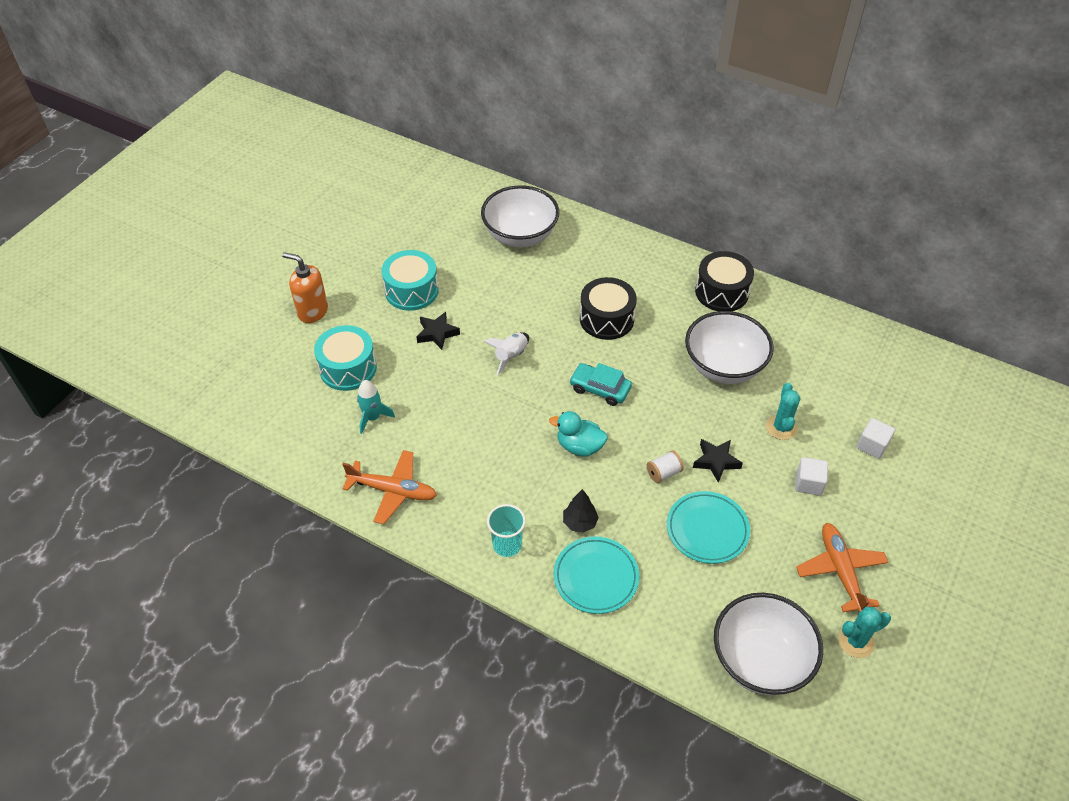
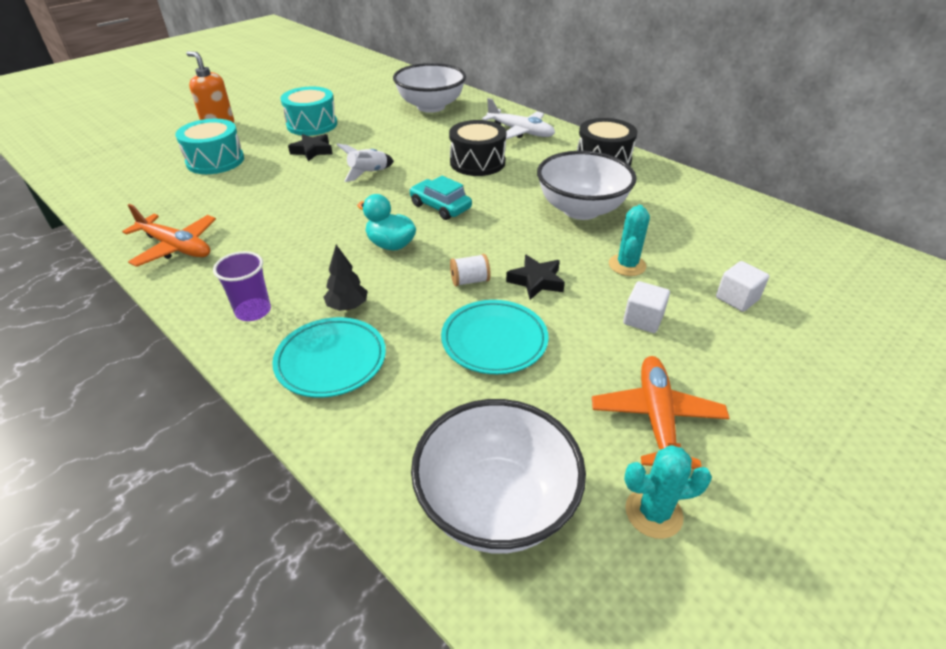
camera: 15 degrees right, 10 degrees down
turquoise rocket [357,380,395,434] -> none
turquoise cup [487,504,526,557] -> purple cup [213,251,271,321]
none -> white plane [482,98,555,139]

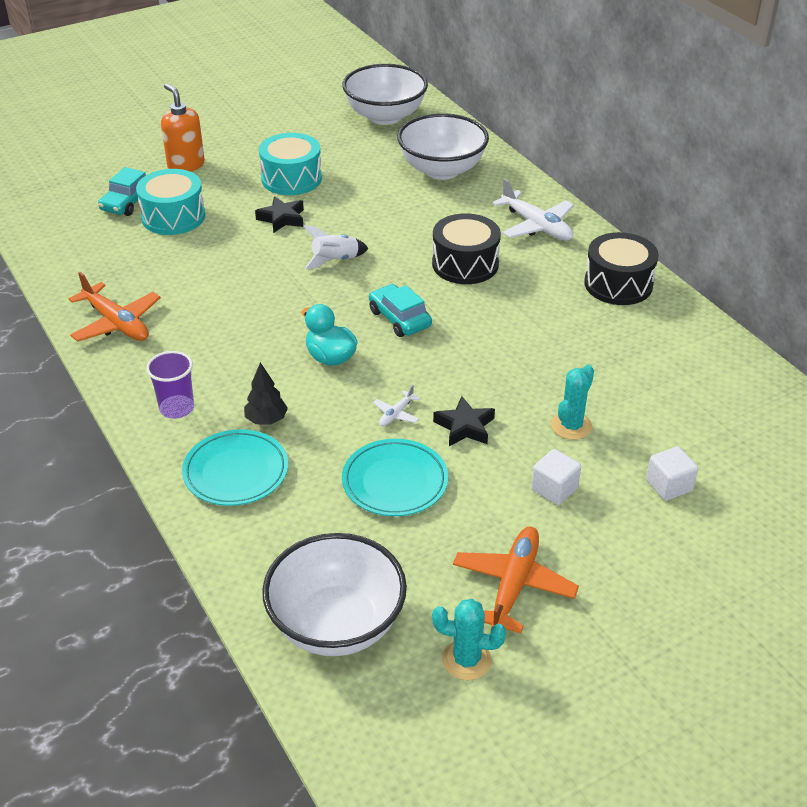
camera: 15 degrees right, 0 degrees up
white spool [450,254,491,287] -> white plane [373,385,420,426]
white bowl [537,151,637,220] -> white bowl moved to [342,64,428,125]
none -> turquoise car [98,167,146,216]

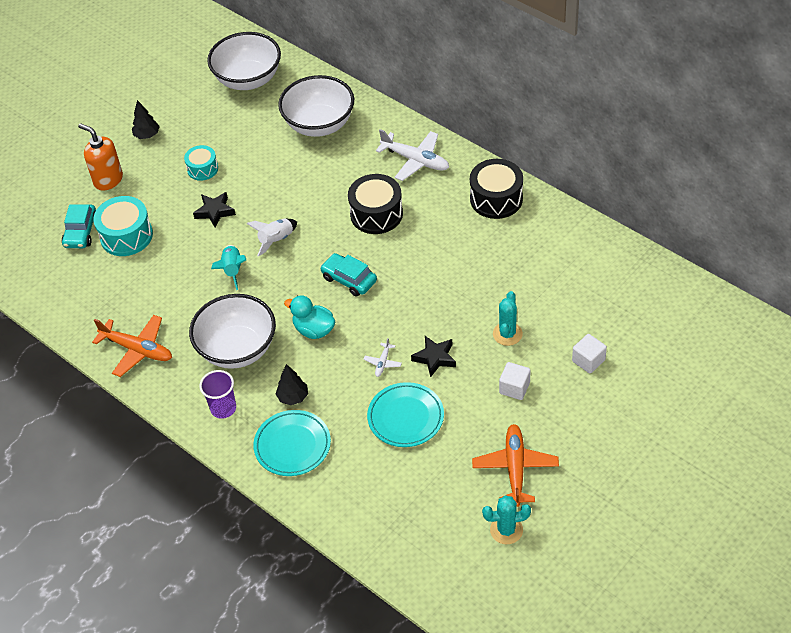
camera: 15 degrees left, 10 degrees up
turquoise drum [259,133,322,195] -> turquoise drum [184,145,218,181], size x0.61
white bowl [262,533,407,656] -> white bowl moved to [189,294,276,369]
none -> black tree [132,100,160,139]
none -> turquoise rocket [211,245,246,290]

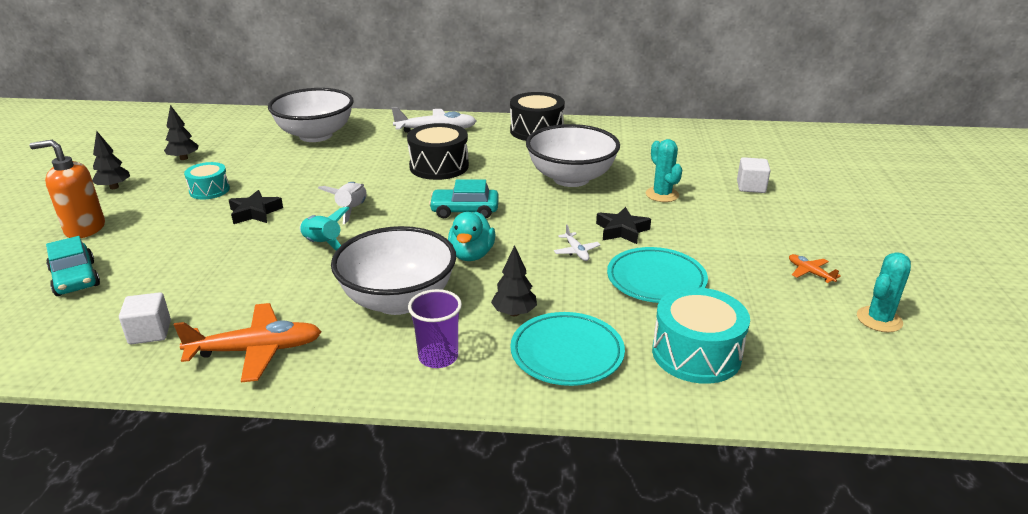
camera: 40 degrees left, 20 degrees down
turquoise drum [93,196,153,256] -> turquoise drum moved to [652,287,750,384]
white bowl [207,32,281,90] -> white bowl moved to [526,124,620,187]
turquoise duck [284,295,335,339] -> turquoise duck turned 75 degrees counterclockwise [448,212,496,261]
orange plane [472,424,559,507] -> orange plane [789,254,841,283], size x0.48
white cube [499,362,531,400] -> white cube moved to [119,292,171,344]
none -> black tree [164,105,199,160]

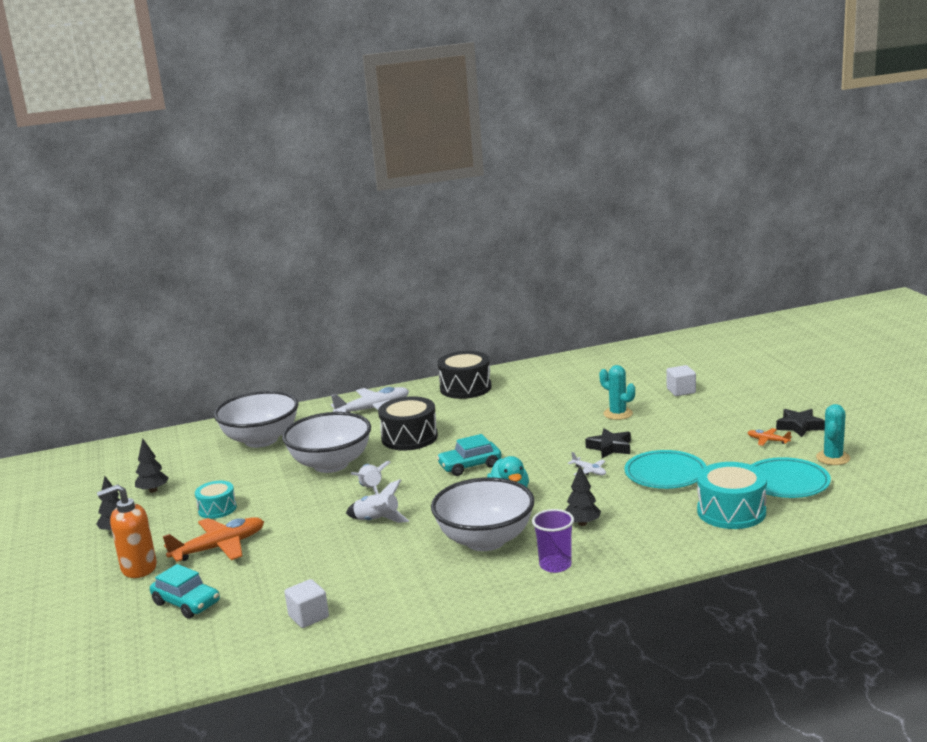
camera: 20 degrees left, 10 degrees down
orange plane [174,303,322,383] -> orange plane moved to [163,517,264,562]
black star [229,190,283,224] -> black star moved to [776,409,825,437]
turquoise rocket [300,207,349,250] -> white rocket [346,479,409,523]
turquoise plate [510,312,625,386] -> turquoise plate moved to [751,457,831,498]
white bowl [526,124,620,187] -> white bowl moved to [282,412,371,473]

